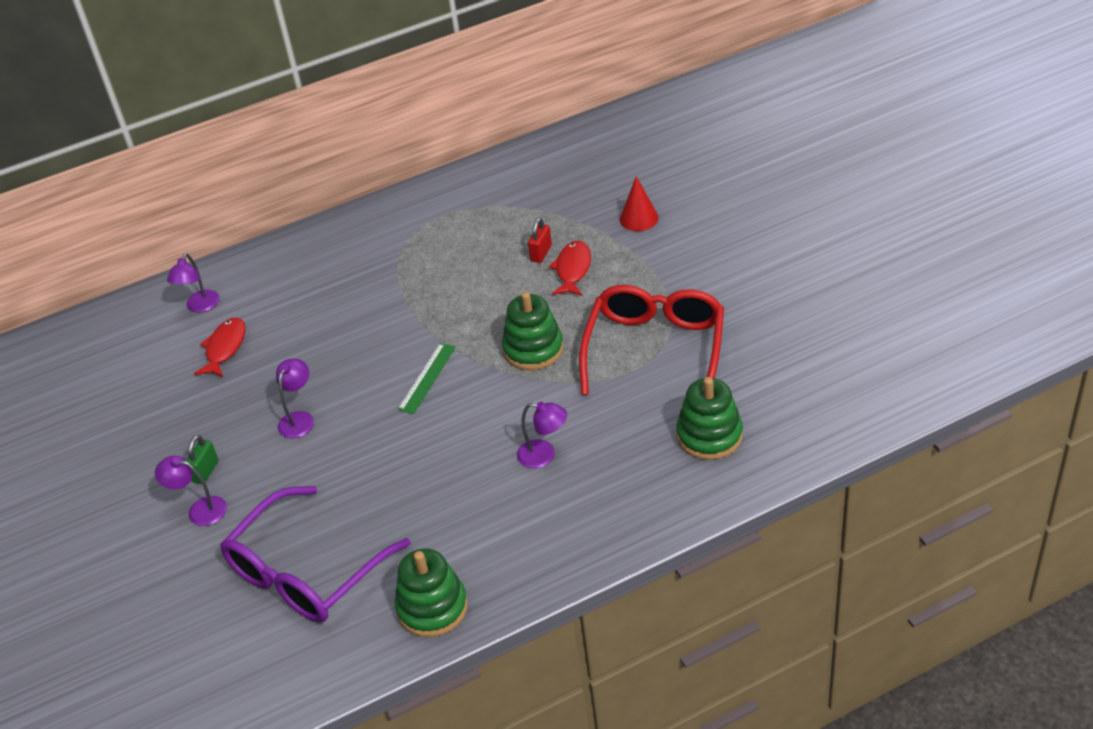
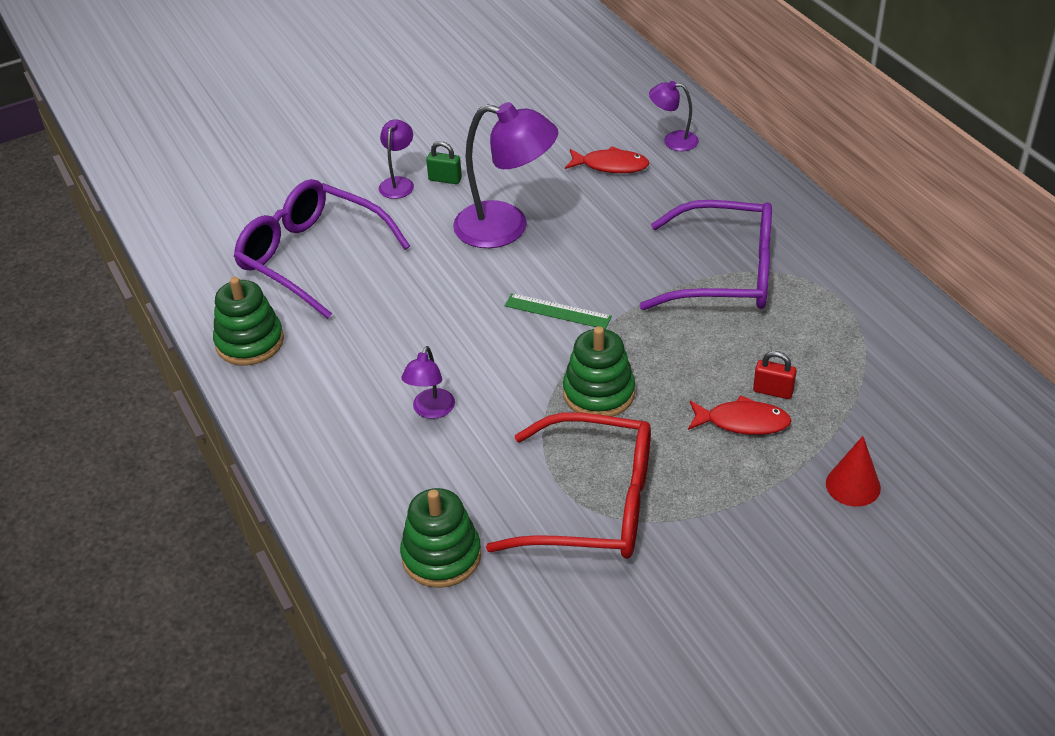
camera: 85 degrees right, 0 degrees up
purple lamp [276,359,314,438] -> purple lamp [453,102,558,248], size x2.00
none -> purple glasses [640,200,772,310]

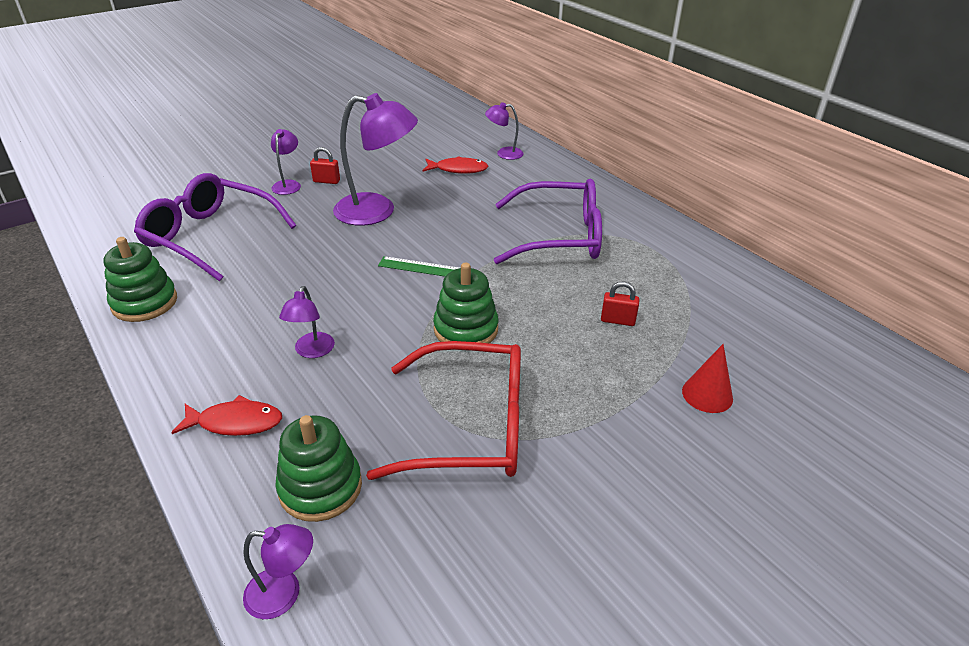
camera: 10 degrees left, 5 degrees down
green padlock [426,141,462,184] -> red padlock [310,147,340,184]
red fish [688,395,792,435] -> red fish moved to [171,395,282,436]
none -> purple lamp [243,524,313,619]

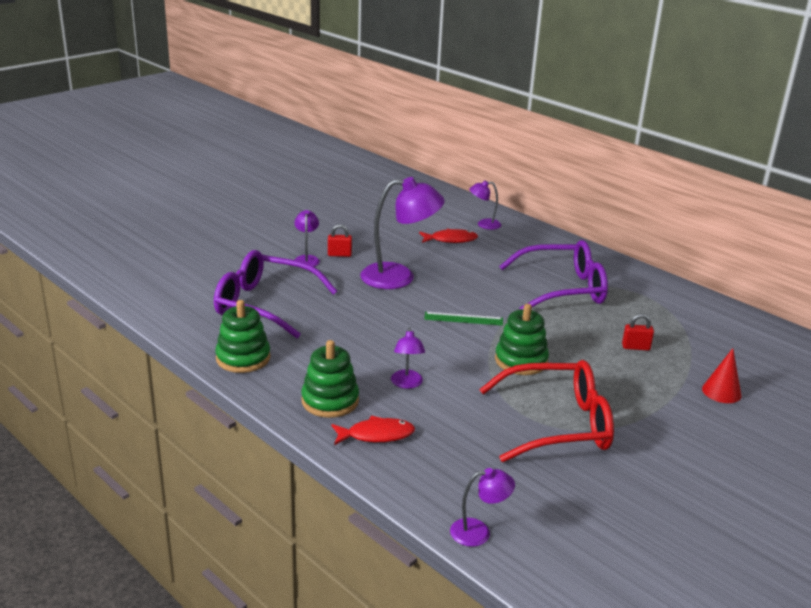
camera: 10 degrees left, 10 degrees down
green stacking toy [275,415,362,522] -> green stacking toy moved to [301,340,359,418]

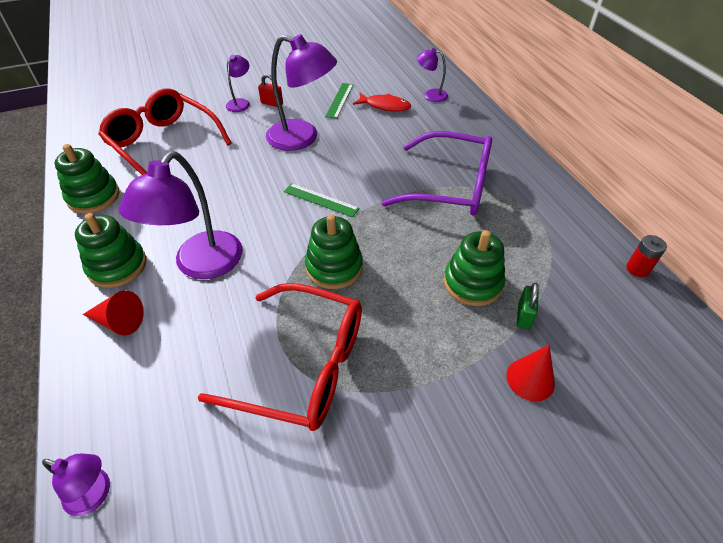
camera: 25 degrees right, 20 degrees up
purple glasses [214,250,337,338] -> red glasses [98,89,232,175]
red fish [331,416,415,445] -> red cone [83,290,144,336]
purple lamp [391,327,425,389] -> purple lamp [119,152,243,279], size x2.00
red padlock [622,314,654,351] -> green stacking toy [444,230,505,306]
none -> green ruler [325,83,353,119]
none -> green padlock [517,282,539,329]
none -> red battery [626,235,667,277]

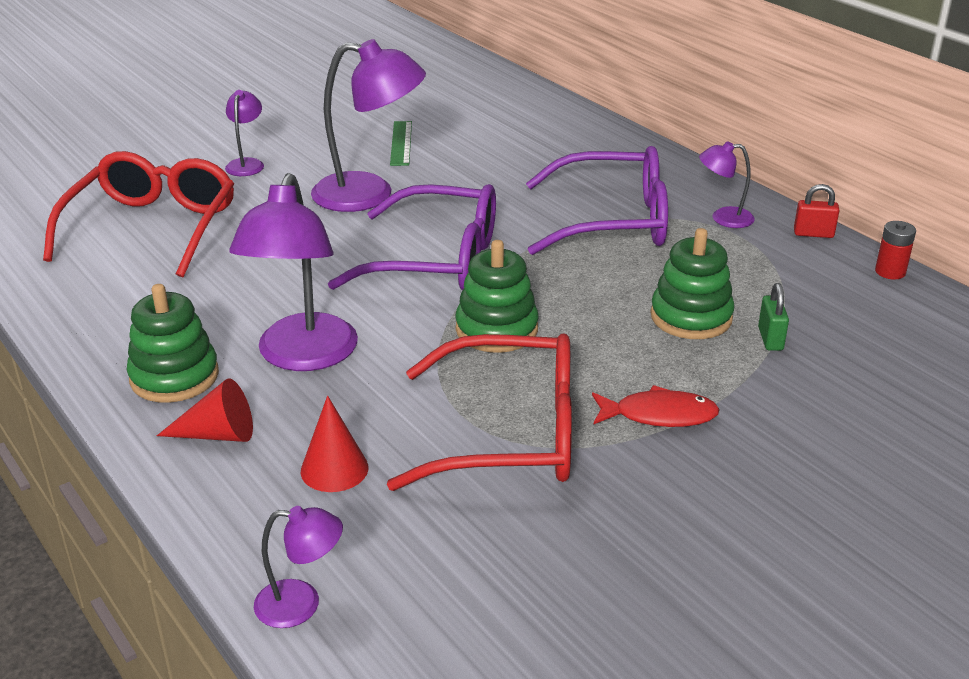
camera: 15 degrees left, 15 degrees down
green stacking toy [55,144,120,214] -> none
red glasses [98,89,232,175] -> red glasses turned 75 degrees clockwise [43,151,234,277]
red padlock [258,74,283,107] -> red padlock moved to [794,184,840,238]
green ruler [284,183,360,218] -> purple glasses [328,184,496,290]
red fish [353,93,411,112] -> red fish moved to [592,385,720,427]
purple lamp [417,48,448,102] -> purple lamp moved to [699,141,755,228]
red cone [507,345,555,401] -> red cone moved to [301,396,368,492]

